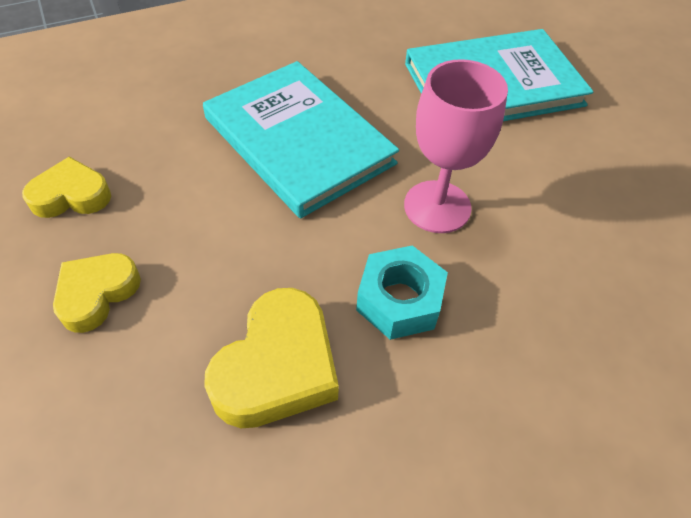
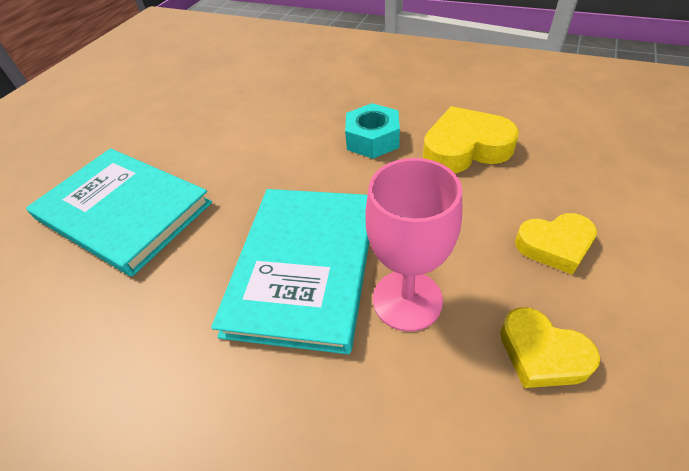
camera: 125 degrees left, 5 degrees down
pink goblet [404,59,508,233] -> pink goblet moved to [365,158,462,332]

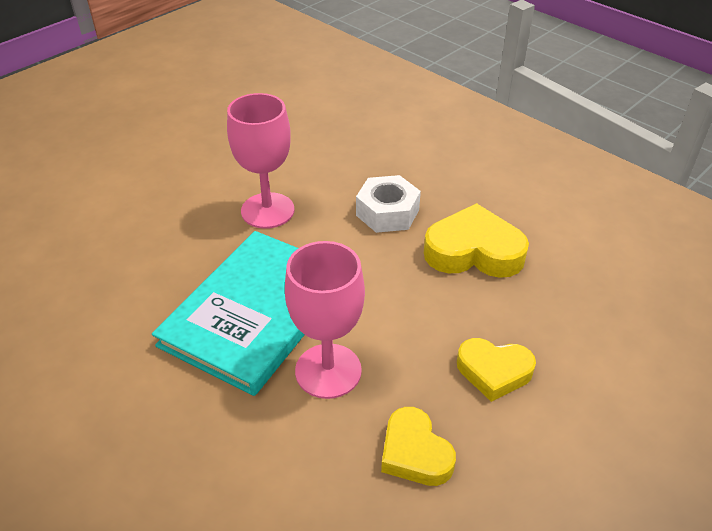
camera: 15 degrees right, 5 degrees down
turquoise book [26,148,212,277] -> none
turquoise nut [345,103,400,159] -> white nut [356,175,421,233]
none -> pink goblet [227,93,294,229]

